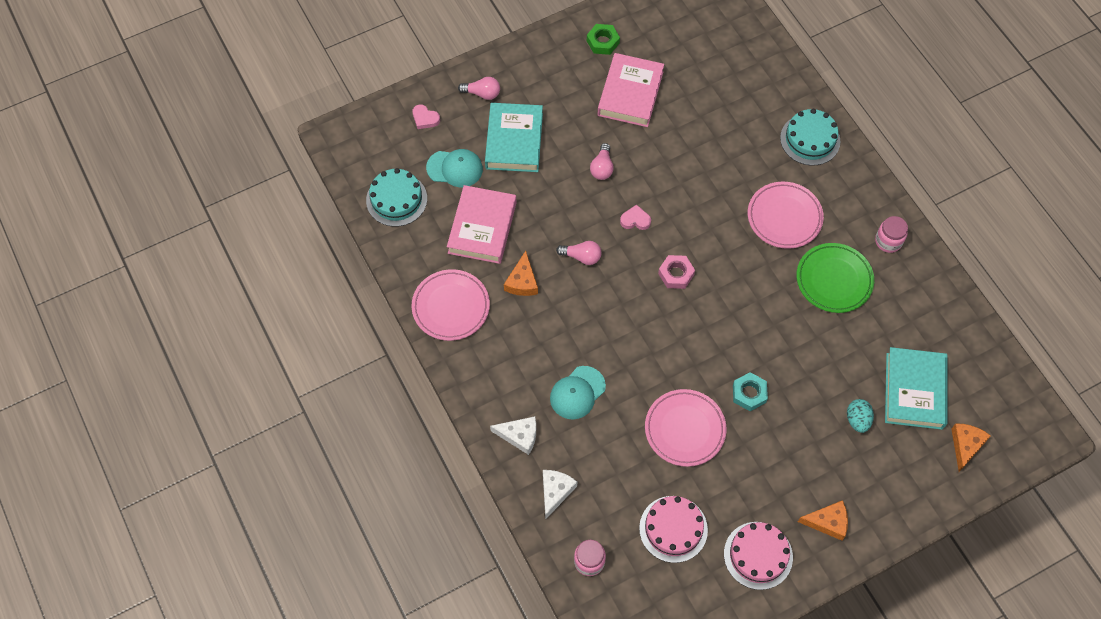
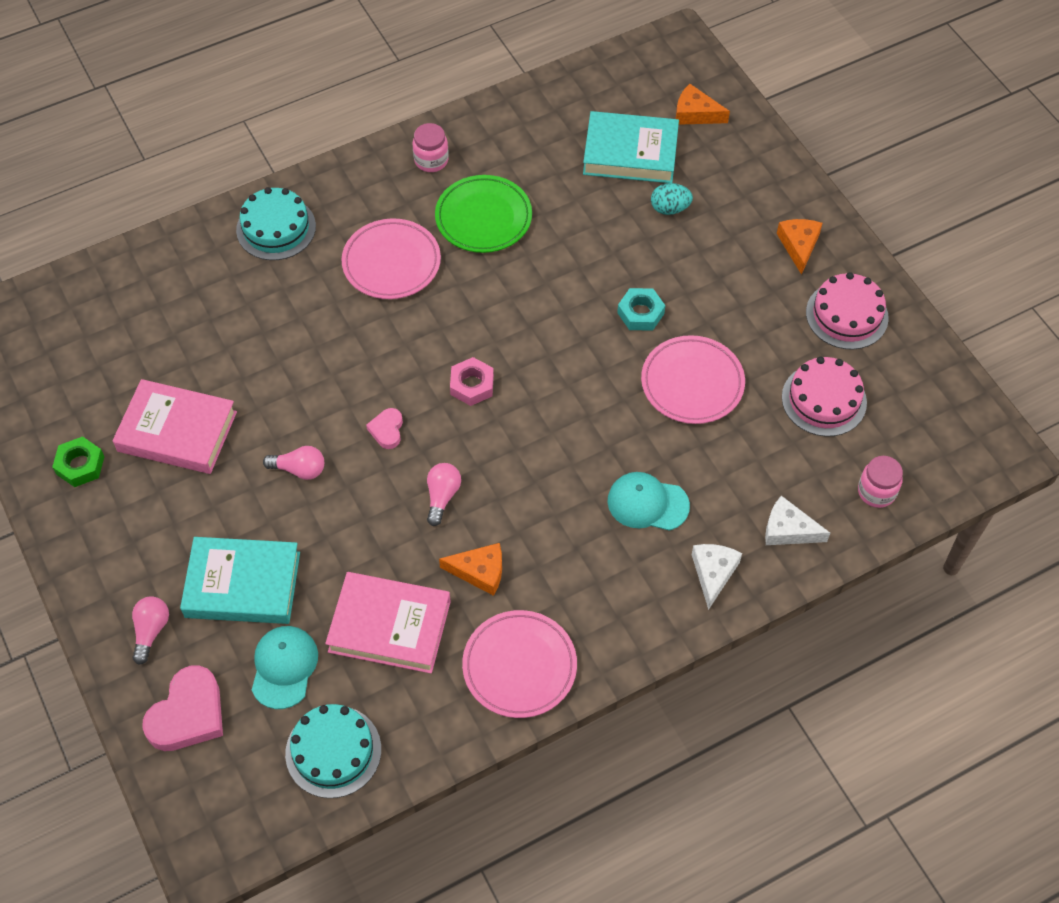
camera: 90 degrees left, 5 degrees down
pink heart [413,104,440,129] -> pink heart [142,665,223,751], size x1.90
turquoise cap [550,366,606,419] -> turquoise cap turned 150 degrees clockwise [607,472,690,531]

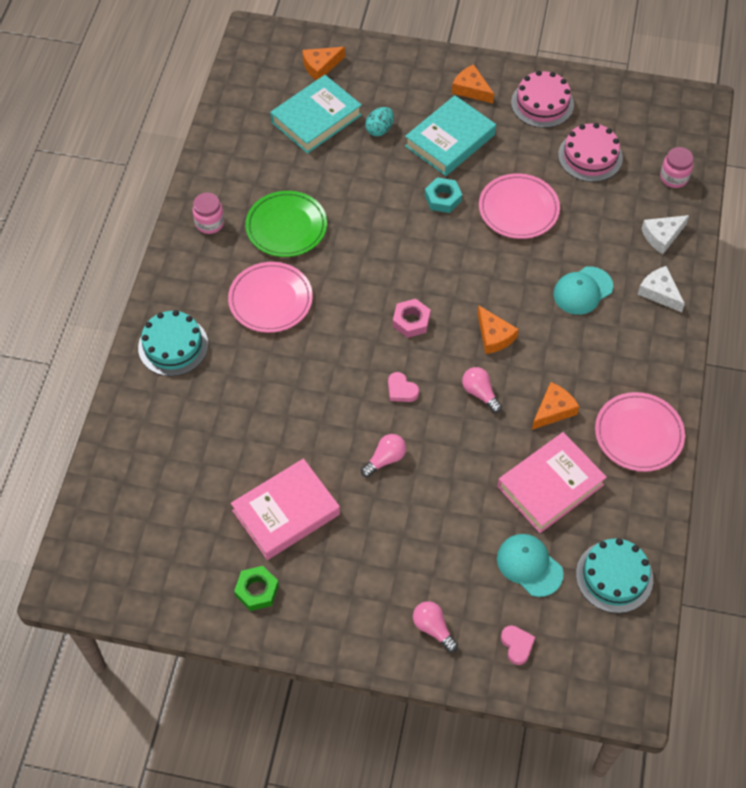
camera: 50 degrees left, 0 degrees up
pink heart [142,665,223,751] -> pink heart [501,625,535,665], size x0.53
turquoise book [180,537,300,624] -> turquoise book moved to [405,95,496,176]
none -> orange cheese [477,305,519,354]

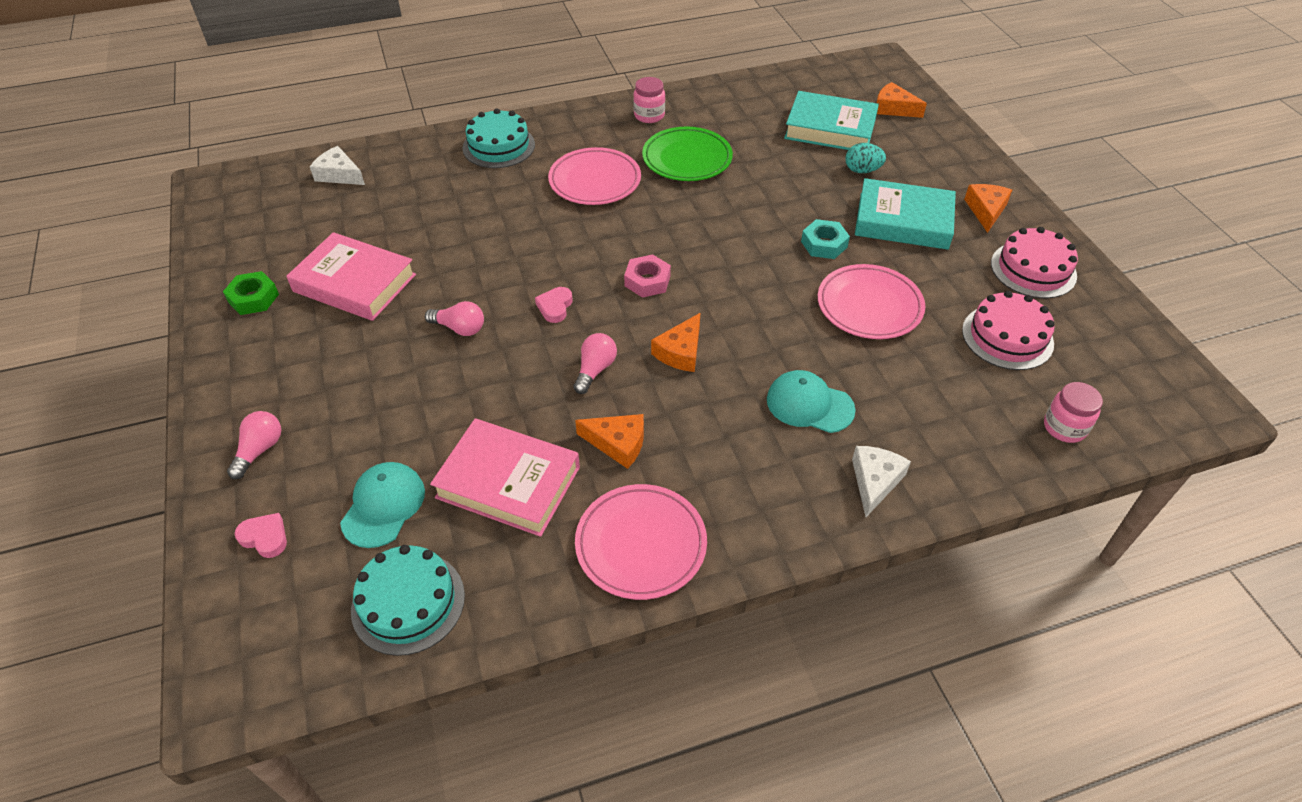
camera: 60 degrees right, 10 degrees down
pink heart [501,625,535,665] -> pink heart turned 105 degrees counterclockwise [235,513,287,558]
white cheese [642,215,689,254] -> white cheese moved to [310,146,365,185]

